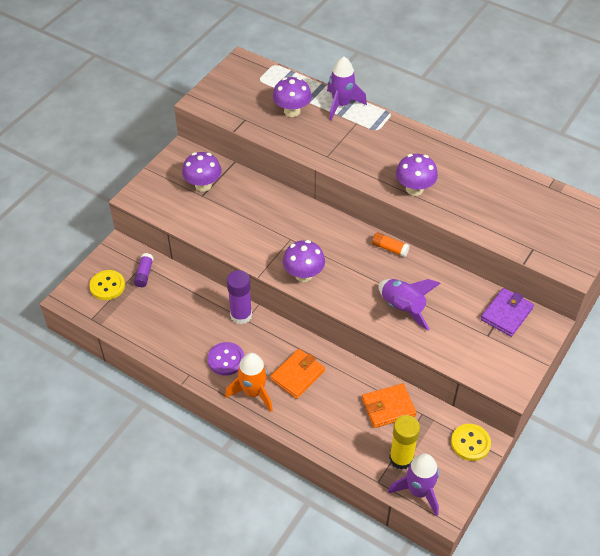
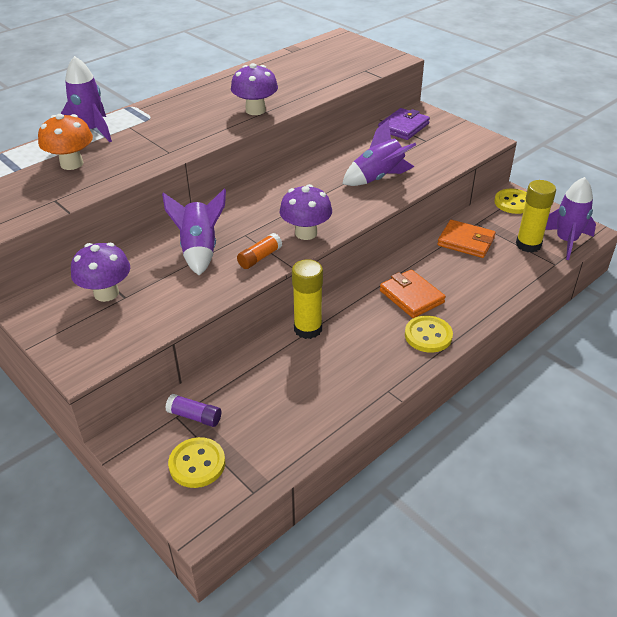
camera: 75 degrees left, 10 degrees down
purple button [208,342,245,376] -> none
orange rocket [225,353,273,412] -> yellow button [405,316,453,353]
purple glue stick [227,270,252,324] -> yellow glue stick [292,259,323,339]
purple mushroom [273,77,312,117] -> orange mushroom [38,114,93,170]
orange wallet [362,384,417,428] -> orange wallet turned 60 degrees counterclockwise [437,220,496,258]
orange glue stick [372,232,410,257] -> orange glue stick moved to [237,233,282,269]
purple wallet [481,288,534,337] -> purple wallet turned 75 degrees clockwise [378,108,430,140]
none -> purple rocket [162,188,226,276]

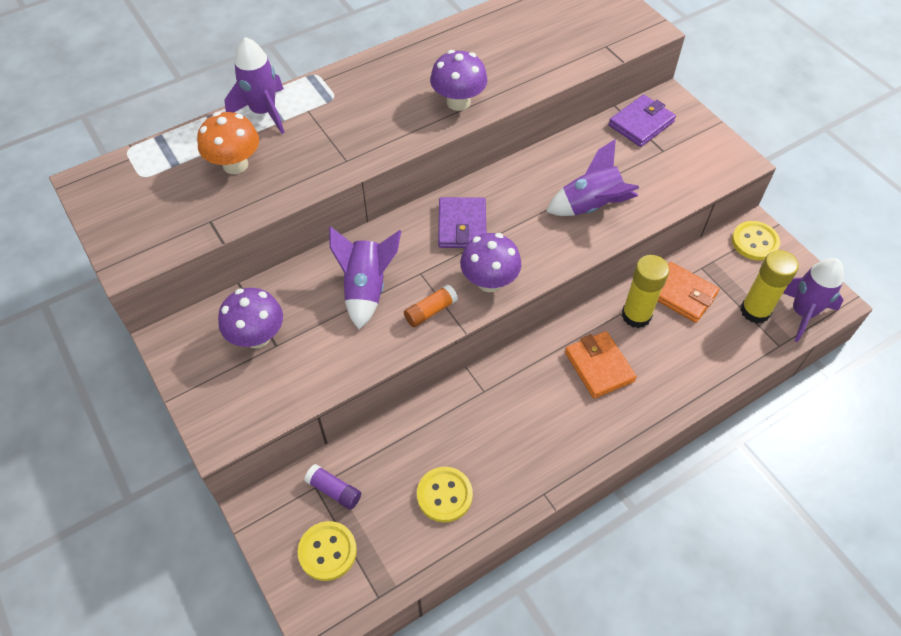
camera: 10 degrees right, 15 degrees up
yellow glue stick [292,259,323,339] -> yellow glue stick moved to [622,255,669,328]
yellow button [405,316,453,353] -> yellow button moved to [417,467,473,522]
none -> purple wallet [438,197,486,248]

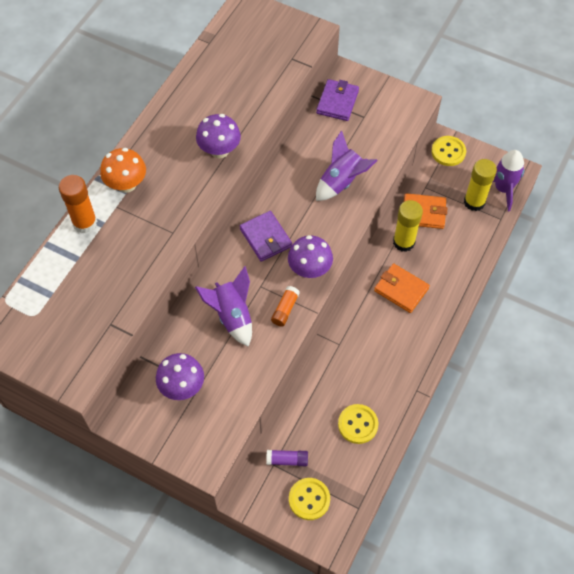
camera: 30 degrees left, 5 degrees up
orange mushroom [197,112,259,174] -> orange mushroom moved to [100,148,146,193]
purple rocket [225,37,285,134] -> orange glue stick [59,175,97,233]

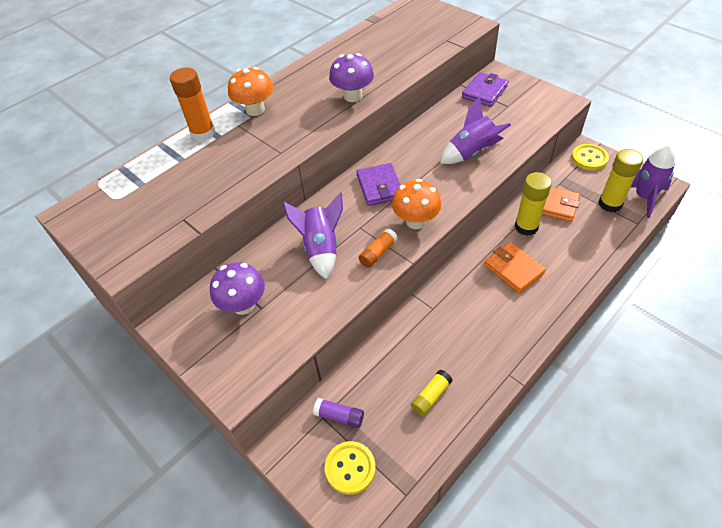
camera: 20 degrees right, 10 degrees down
purple mushroom [288,235,333,278] -> orange mushroom [392,179,442,229]
yellow button [338,404,378,444] -> yellow glue stick [411,370,452,416]

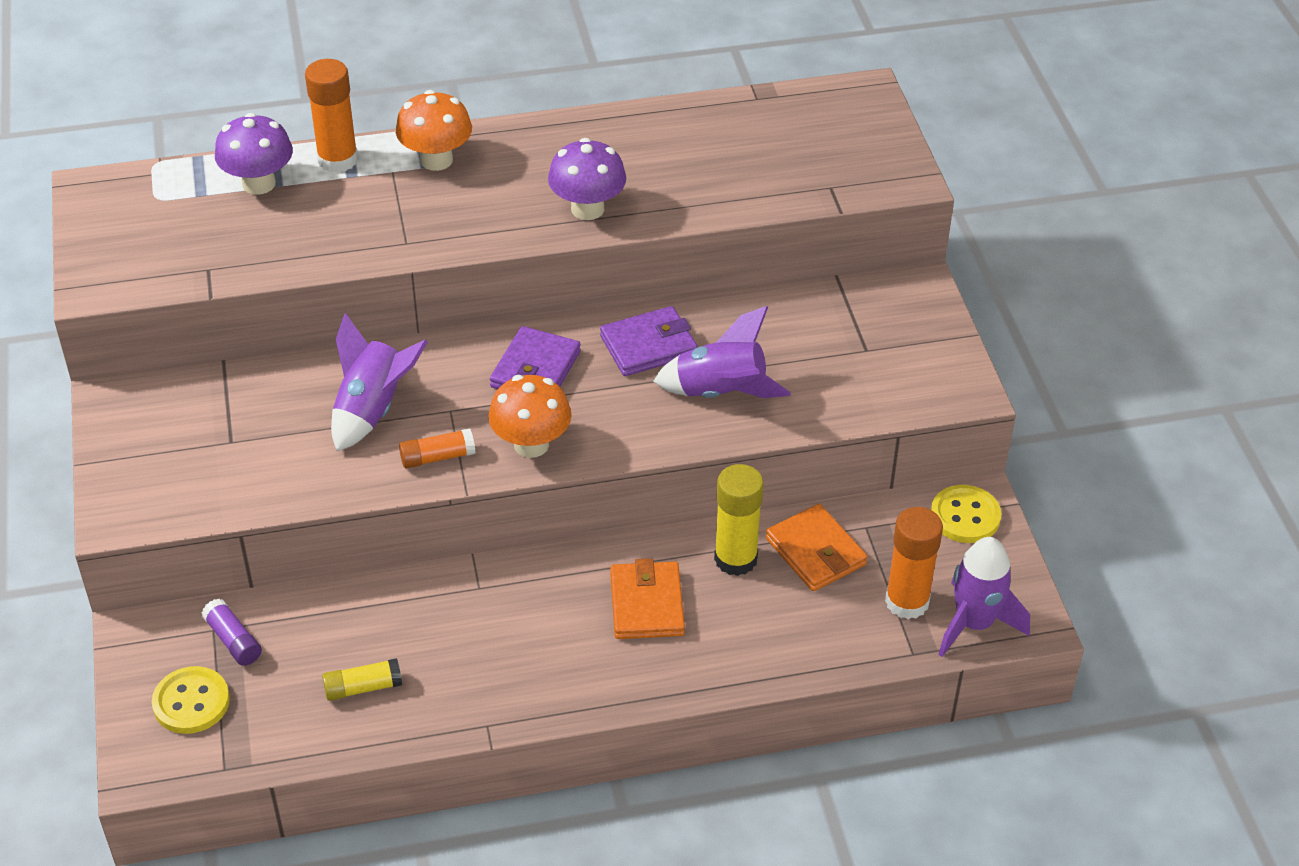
camera: 30 degrees right, 5 degrees down
purple mushroom [210,262,265,315] -> purple mushroom moved to [215,113,293,194]
purple wallet [462,72,508,107] -> purple wallet moved to [600,306,698,376]
yellow glue stick [598,149,643,212] -> orange glue stick [885,507,943,619]

